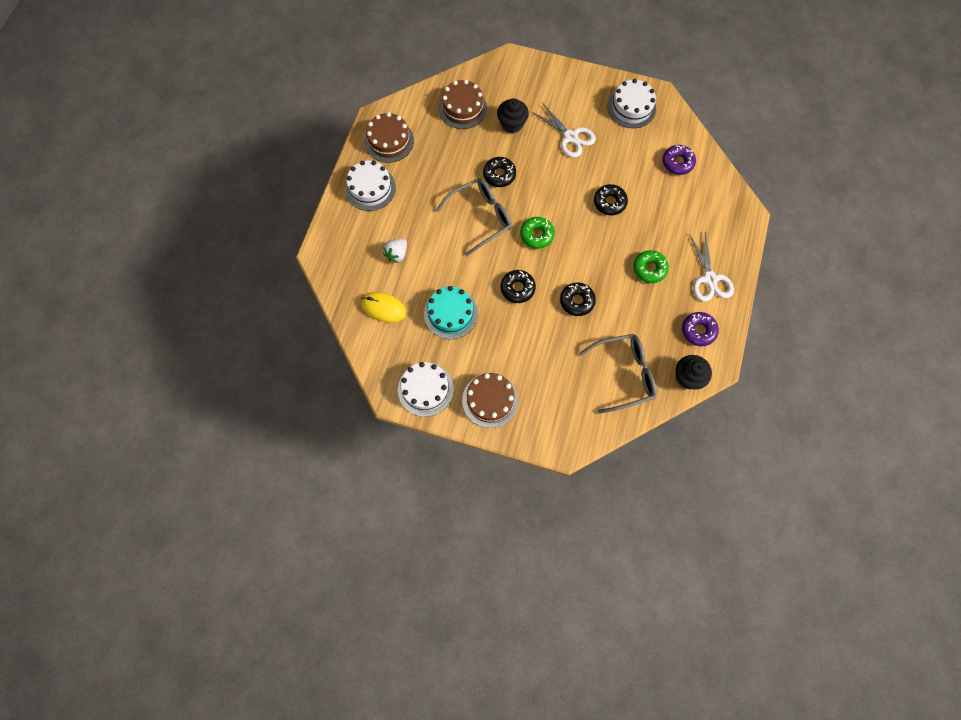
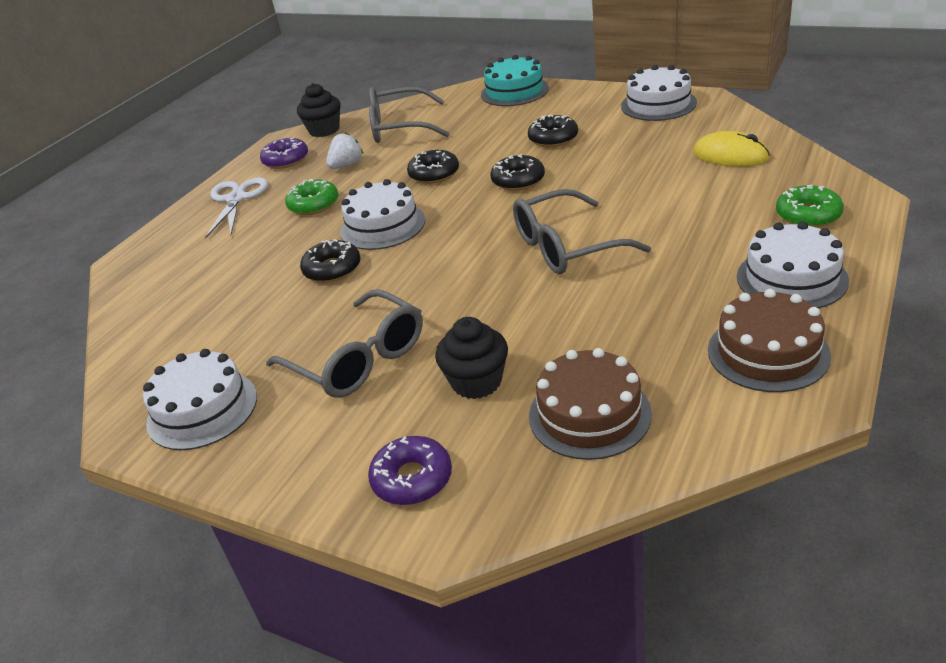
camera: 165 degrees left, 35 degrees down
white strawberry [383,239,407,263] -> white strawberry moved to [326,132,363,169]
turquoise cake [424,286,478,339] -> turquoise cake moved to [481,55,549,106]
brown cake [462,373,518,428] -> none
black donut [483,157,516,187] -> black donut moved to [528,114,578,147]
green donut [520,217,555,249] -> green donut moved to [776,185,844,228]
white scissors [532,103,596,158] -> grey glasses [266,289,423,398]
purple donut [662,145,696,175] -> purple donut moved to [368,436,452,505]
none -> white cake [340,179,425,250]

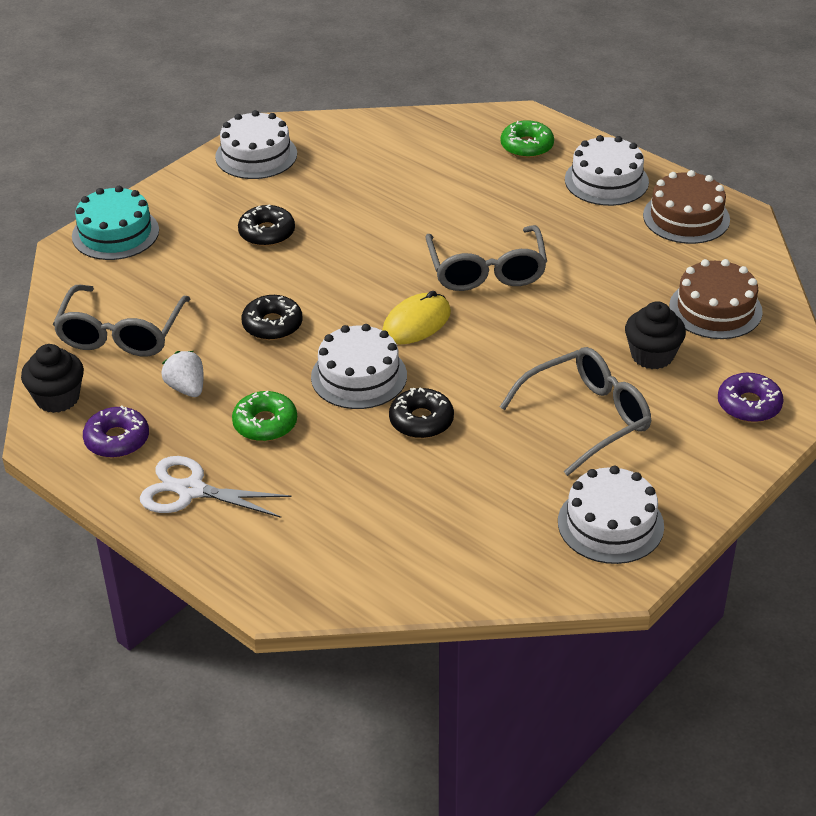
camera: 80 degrees left, 5 degrees up
black donut [491,154,545,191] -> none
yellow mouse [693,131,770,167] -> yellow mouse moved to [382,291,451,344]

